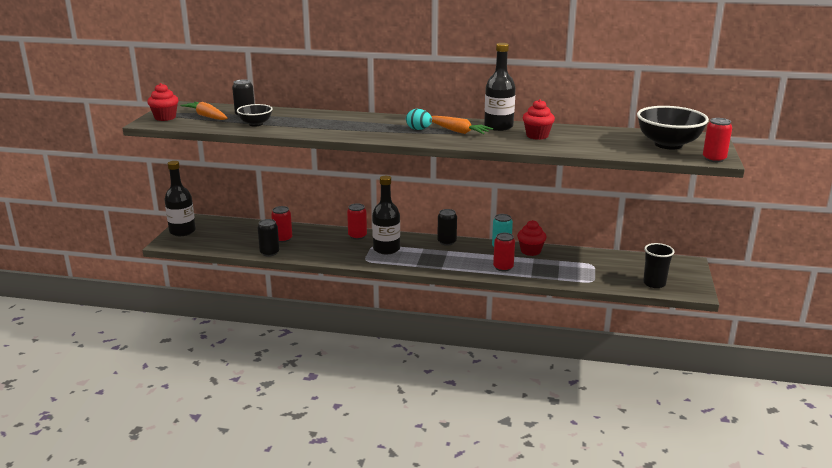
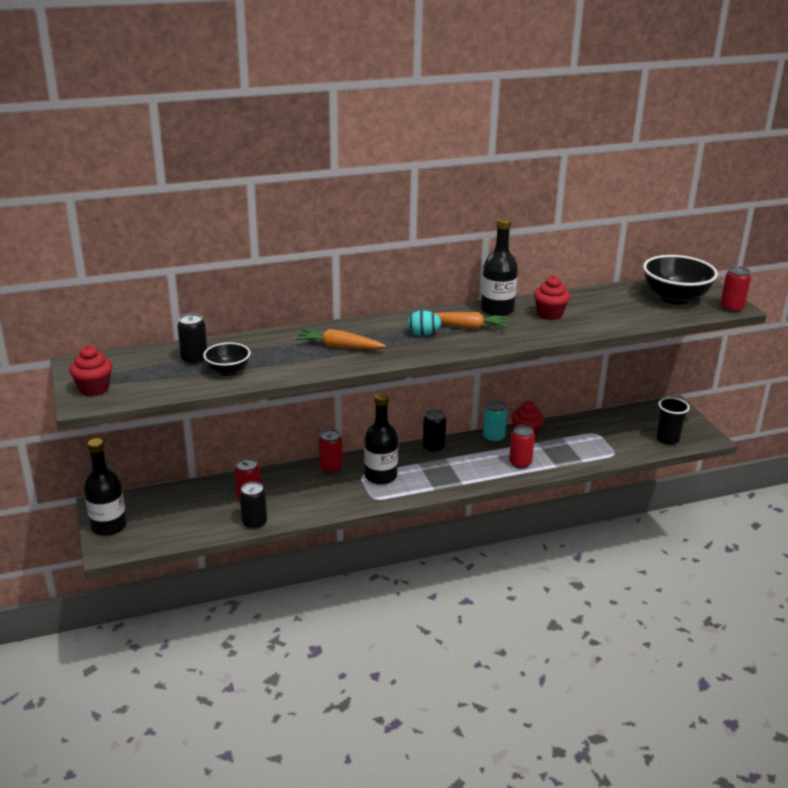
camera: 30 degrees left, 5 degrees up
orange carrot [181,102,228,120] -> orange carrot moved to [295,329,386,349]

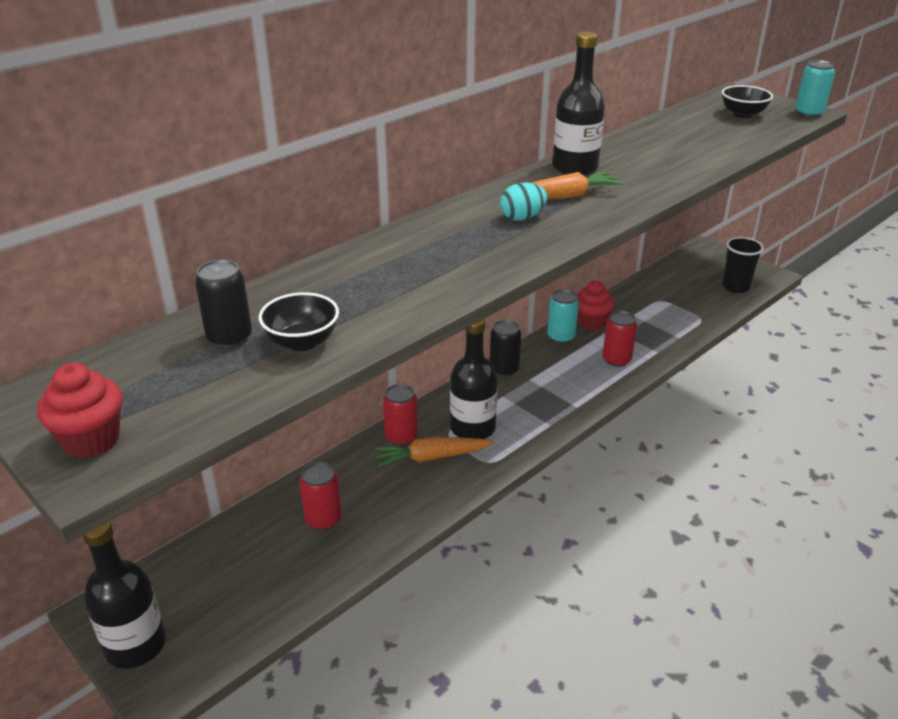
camera: 25 degrees left, 5 degrees up
black can [240,482,267,529] -> none
orange carrot [295,329,386,349] -> orange carrot moved to [374,437,493,468]
red cupcake [534,276,570,320] -> none
black bowl [643,255,718,305] -> black bowl [722,85,773,118], size x0.55
red can [720,266,751,312] -> turquoise can [795,60,835,118]

